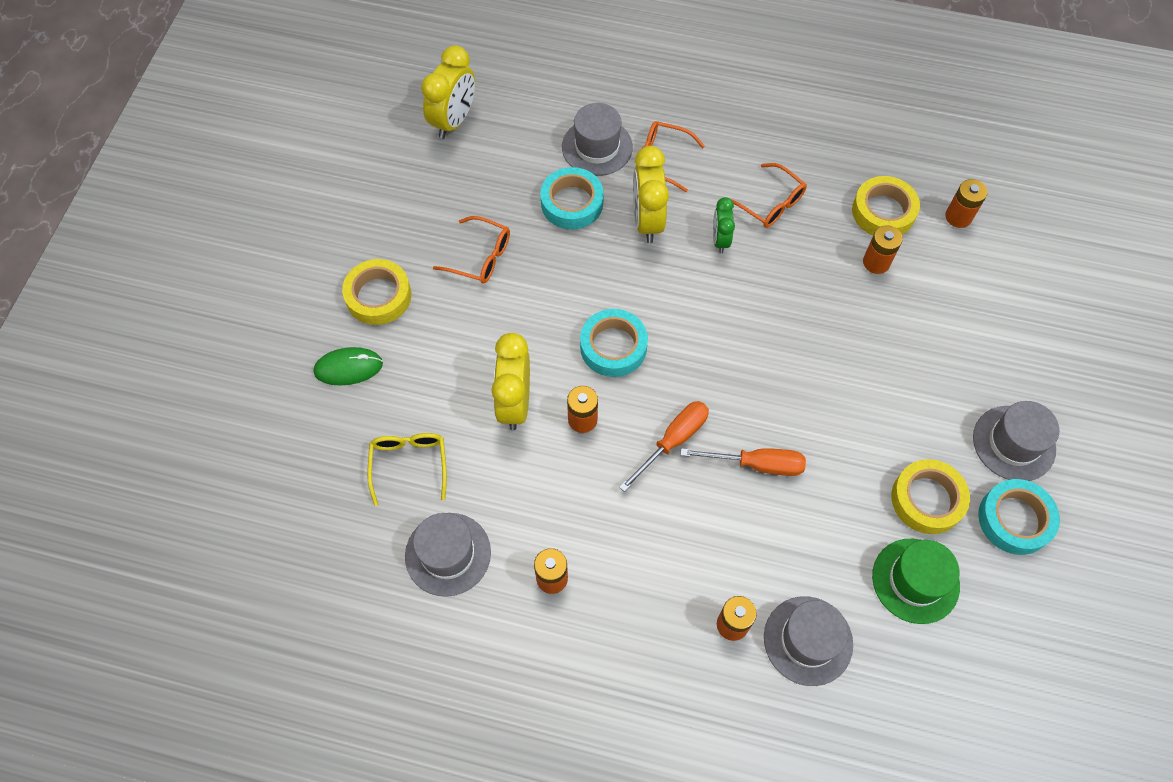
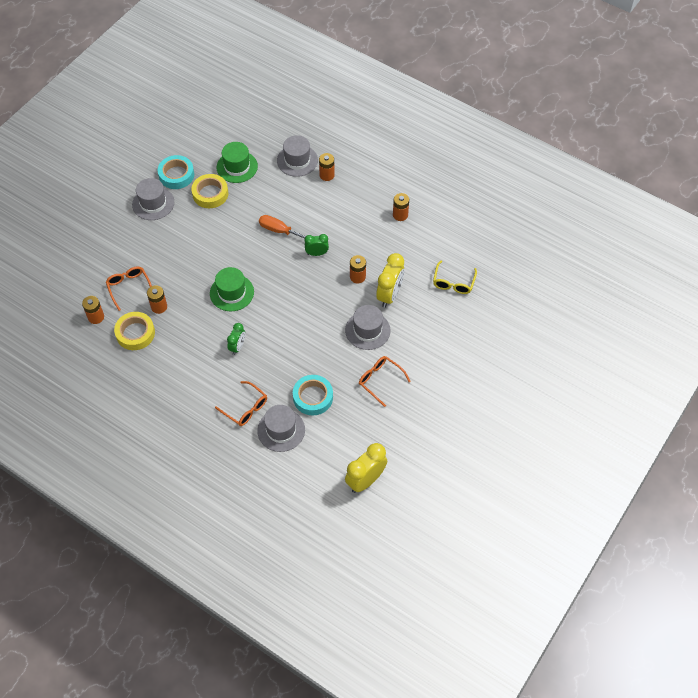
camera: 160 degrees left, 5 degrees down
green mouse [314,347,383,386] -> none
yellow tape [342,259,411,325] -> none
grey hat [405,513,491,597] -> grey hat moved to [345,305,390,350]
turquoise tape [580,309,648,377] -> none
orange screwdriver [619,401,709,492] -> green clock [304,234,329,256]
yellow clock [633,146,669,243] -> none
orange glasses [731,163,807,228] -> orange glasses moved to [106,266,152,311]
none -> green hat [210,267,254,311]

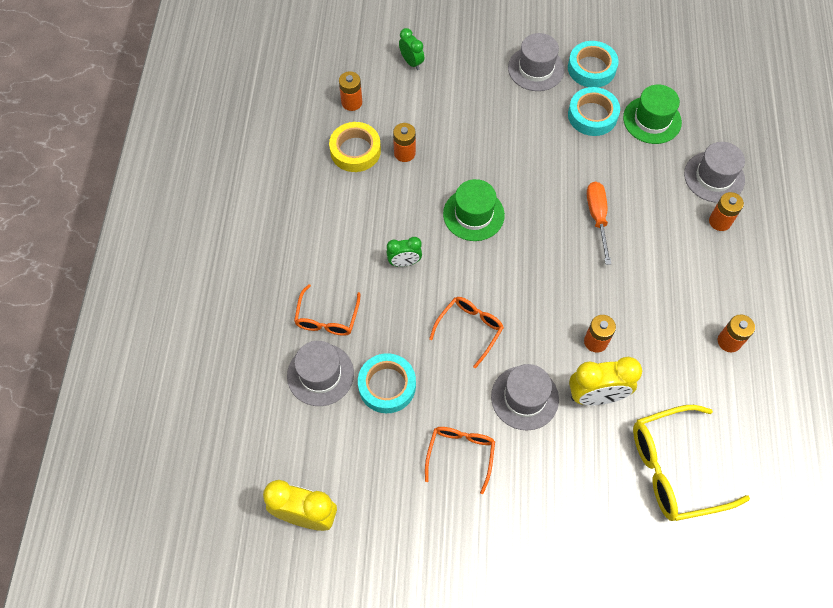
camera: 60 degrees right, 5 degrees up
orange glasses [106,266,152,311] -> orange glasses moved to [429,297,504,368]
yellow tape [191,174,228,208] -> turquoise tape [568,87,620,136]
green clock [304,234,329,256] -> green clock moved to [399,28,424,70]
yellow glasses [433,261,477,294] -> yellow glasses [633,405,750,521], size x1.66

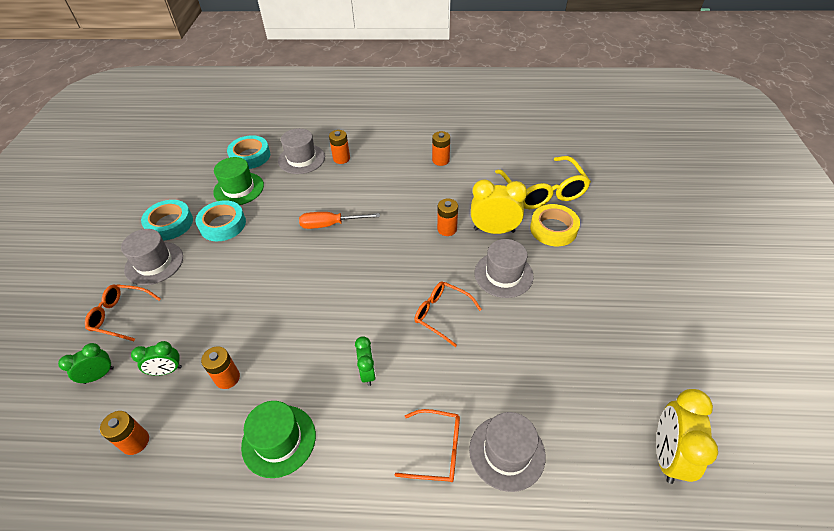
camera: 90 degrees left, 15 degrees down
yellow tape [329,122,381,172] -> yellow tape moved to [530,204,580,246]
turquoise tape [358,353,416,413] -> turquoise tape moved to [227,135,270,169]
orange glasses [425,427,495,494] -> orange glasses moved to [85,284,161,341]
green hat [443,179,505,241] -> green hat moved to [241,401,316,478]
yellow clock [569,357,642,405] -> yellow clock turned 75 degrees counterclockwise [471,179,527,234]
none -> green clock [131,341,182,376]

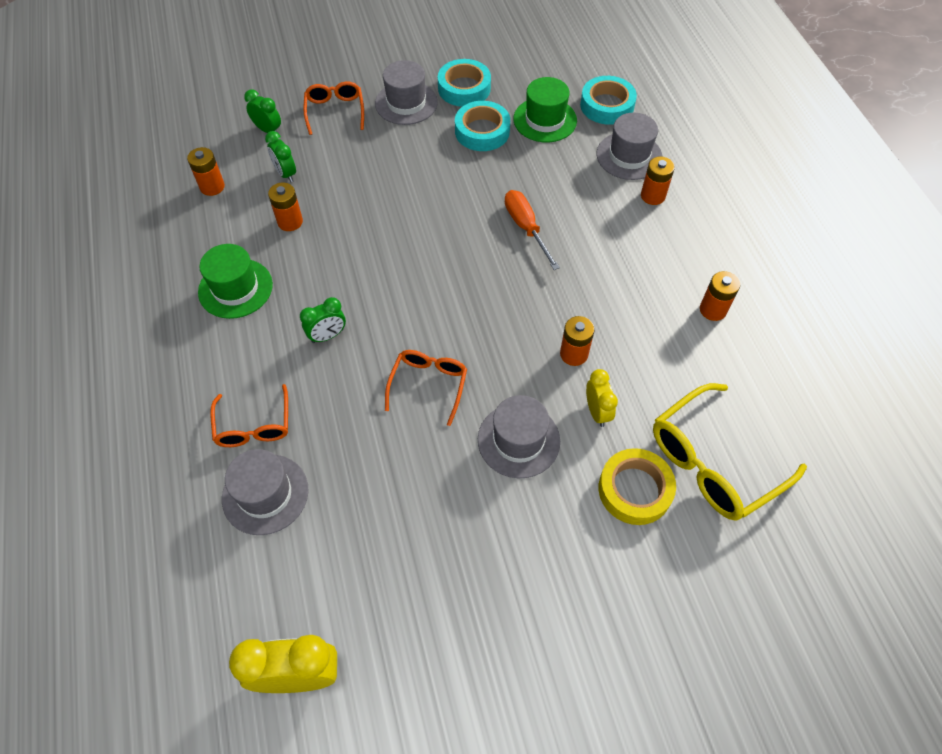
camera: 70 degrees right, 10 degrees up
yellow clock [471,179,527,234] -> yellow clock [586,369,618,427], size x0.59

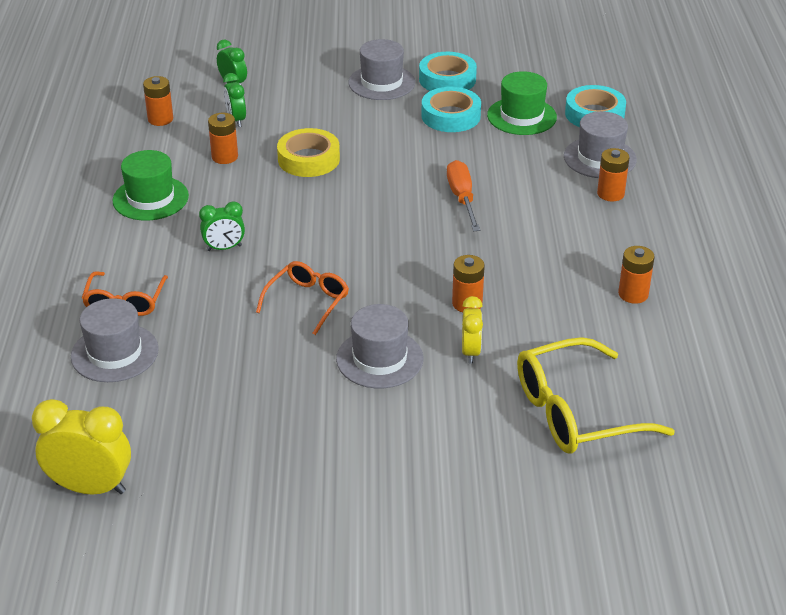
camera: 15 degrees right, 20 degrees down
orange glasses [303,81,364,135] -> none
yellow tape [599,448,676,525] -> yellow tape moved to [277,128,340,177]

